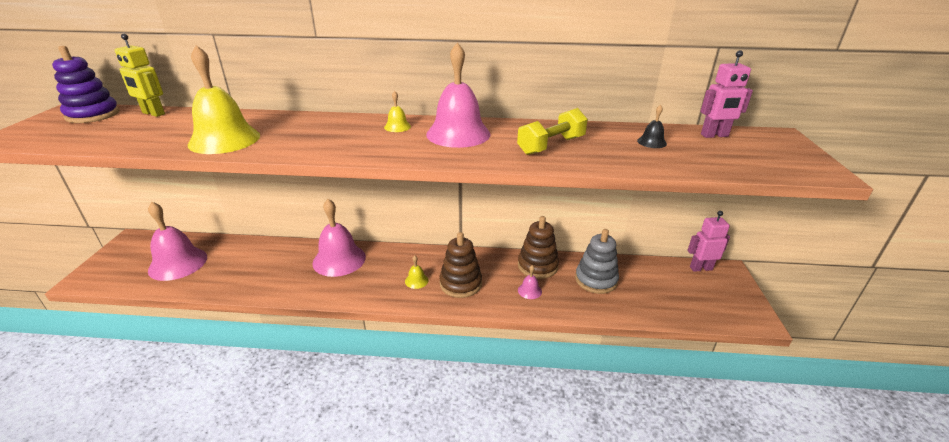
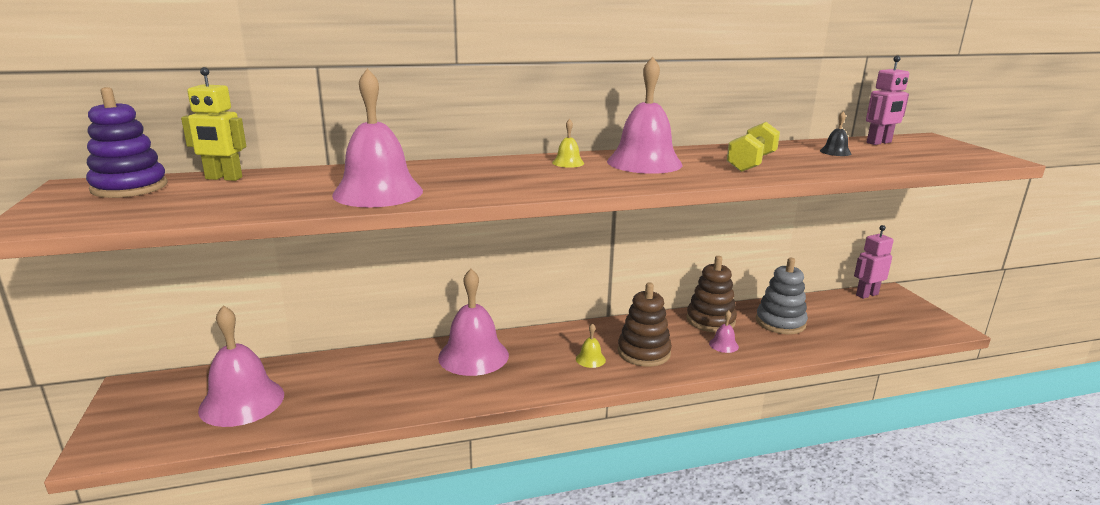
camera: 20 degrees left, 10 degrees down
yellow bell [188,45,260,154] -> pink bell [332,68,423,207]

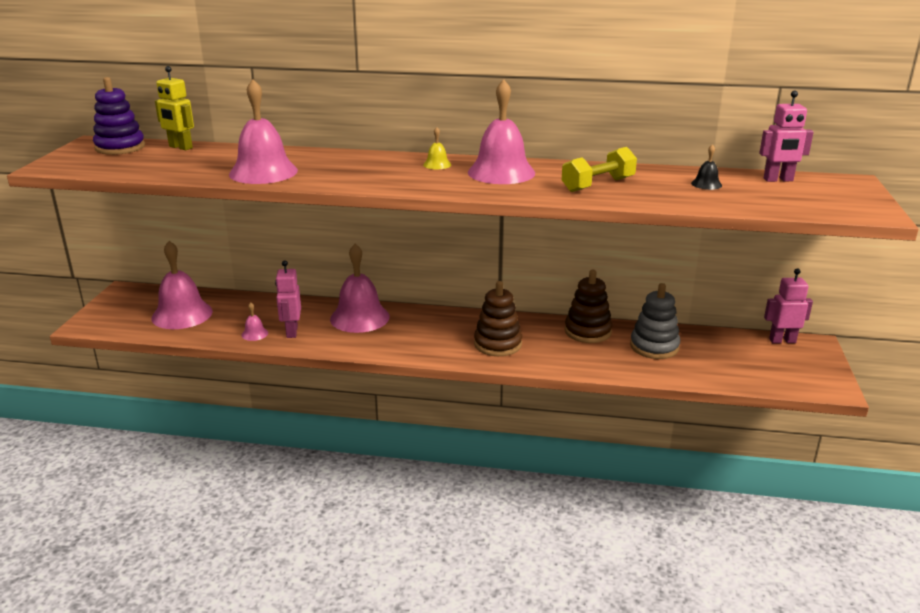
camera: 25 degrees right, 5 degrees up
yellow bell [576,323,606,368] -> none
pink bell [709,310,739,353] -> pink bell moved to [241,302,268,341]
none -> pink robot [275,260,301,338]

